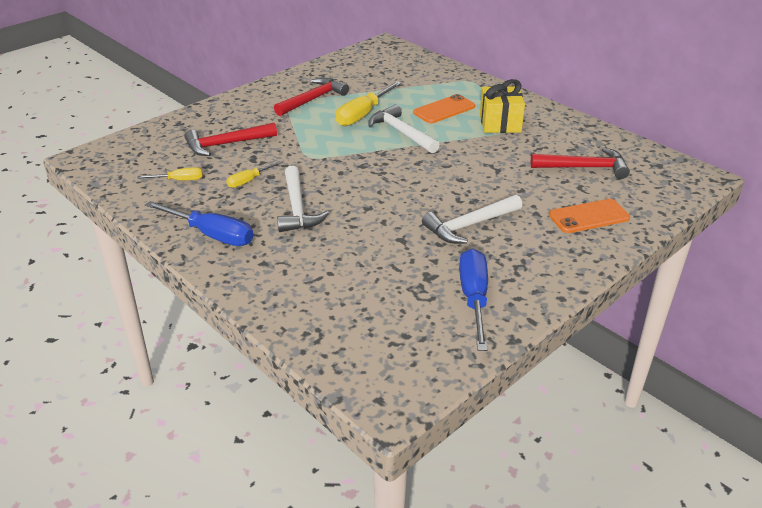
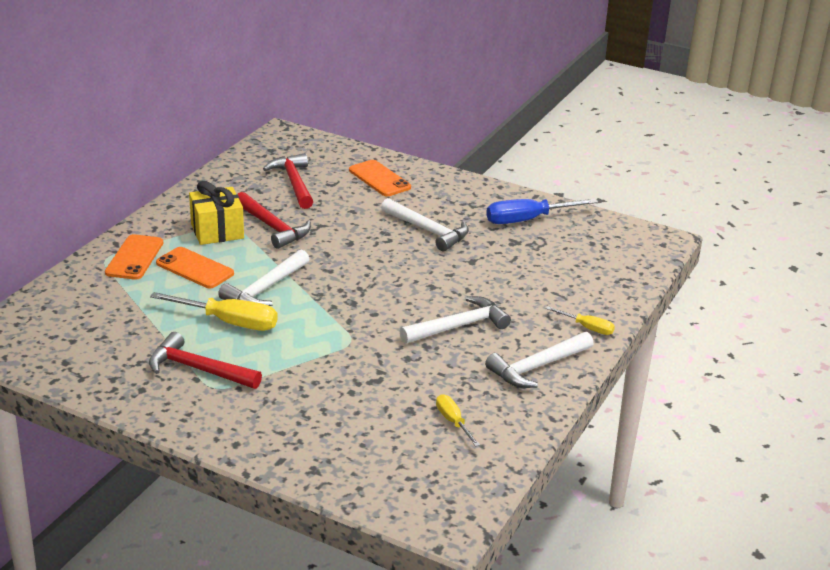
camera: 110 degrees left, 5 degrees down
blue screwdriver [145,201,253,246] -> white hammer [485,332,594,388]
red hammer [184,123,277,156] -> red hammer moved to [237,192,311,249]
yellow screwdriver [226,161,283,188] -> yellow screwdriver moved to [546,306,615,335]
none -> orange phone [105,234,163,280]

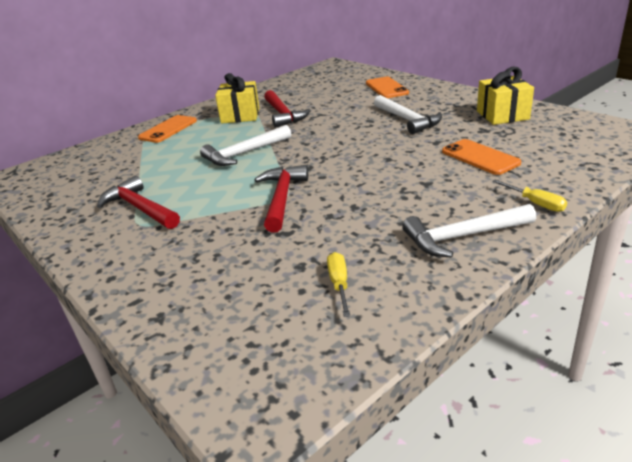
camera: 25 degrees right, 0 degrees up
yellow screwdriver [150,292,278,331] -> none
orange phone [156,247,234,289] -> orange phone moved to [442,139,521,175]
red hammer [263,153,313,209] -> red hammer moved to [255,165,308,233]
white hammer [400,296,511,344] -> none
blue screwdriver [486,199,598,224] -> yellow gift [477,67,534,125]

